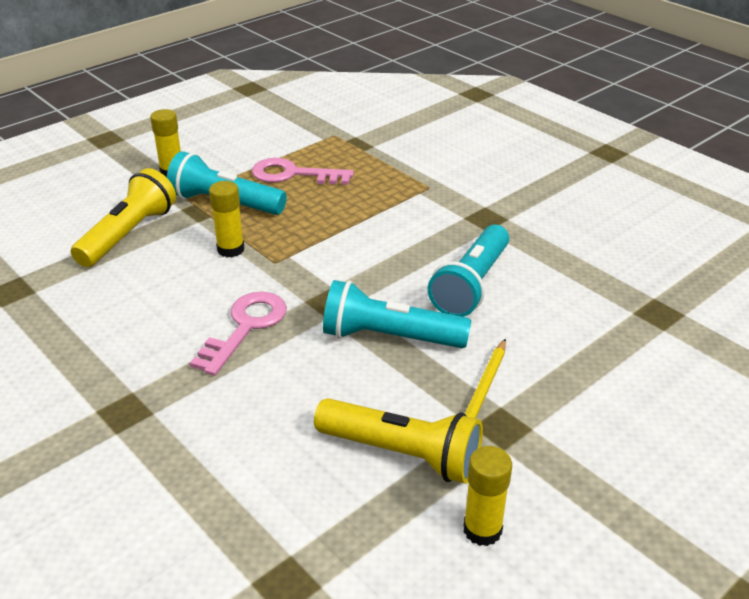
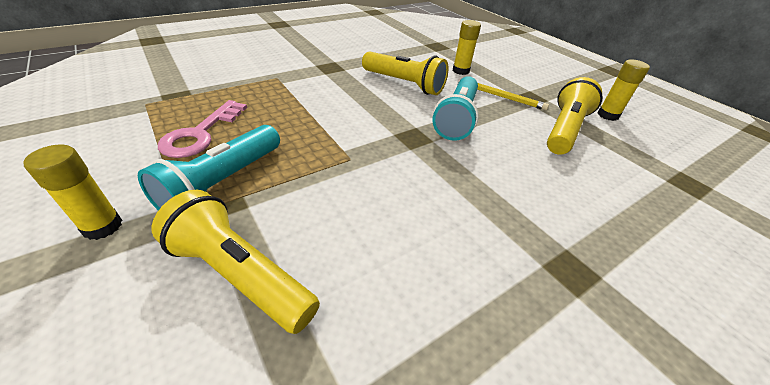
camera: 85 degrees left, 5 degrees up
pink key [190,292,287,376] -> none
yellow glue stick [209,181,245,257] -> yellow glue stick moved to [453,20,481,75]
turquoise flashlight [428,225,509,317] -> yellow flashlight [362,51,449,95]

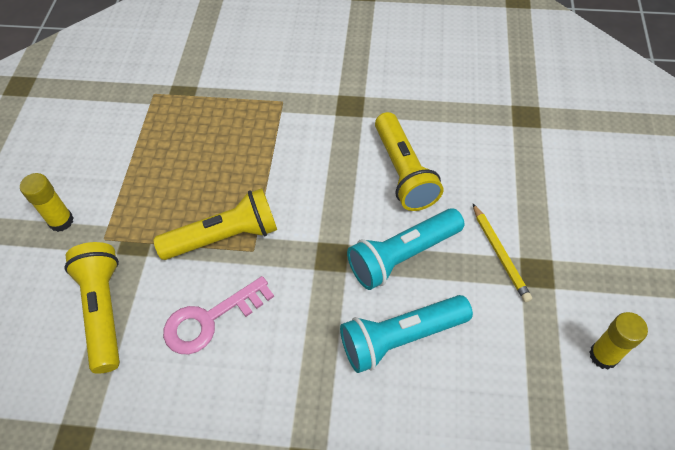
camera: 45 degrees right, 15 degrees up
turquoise flashlight [138,125,280,211] -> turquoise flashlight moved to [340,295,473,373]
pink key [158,100,247,158] -> pink key moved to [163,276,274,354]
yellow glue stick [453,20,481,75] -> none
yellow flashlight [547,77,603,155] -> yellow flashlight moved to [154,188,277,260]

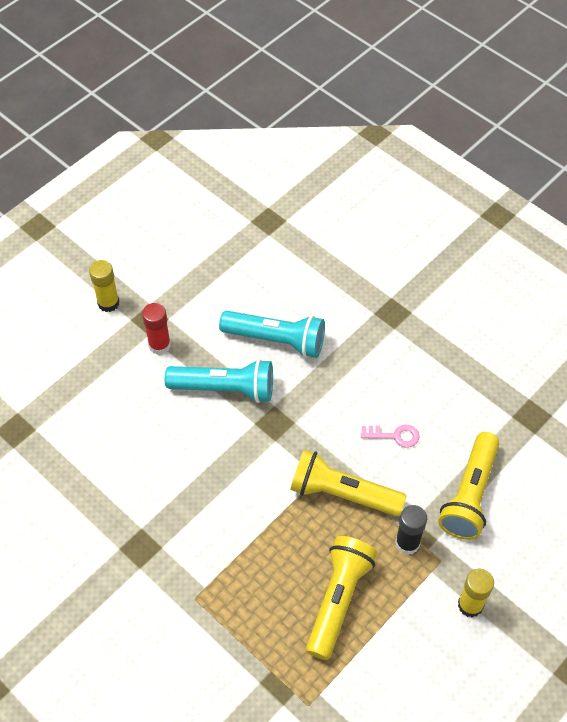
camera: 145 degrees left, 0 degrees up
pink key [163,276,274,354] -> pink key [361,425,420,447], size x0.59
yellow flashlight [375,112,444,211] -> yellow flashlight moved to [306,536,377,660]
yellow pencil [473,204,532,302] -> red glue stick [142,303,171,355]
yellow glue stick [589,312,648,369] -> yellow glue stick moved to [89,260,120,312]
none -> black glue stick [395,505,427,555]

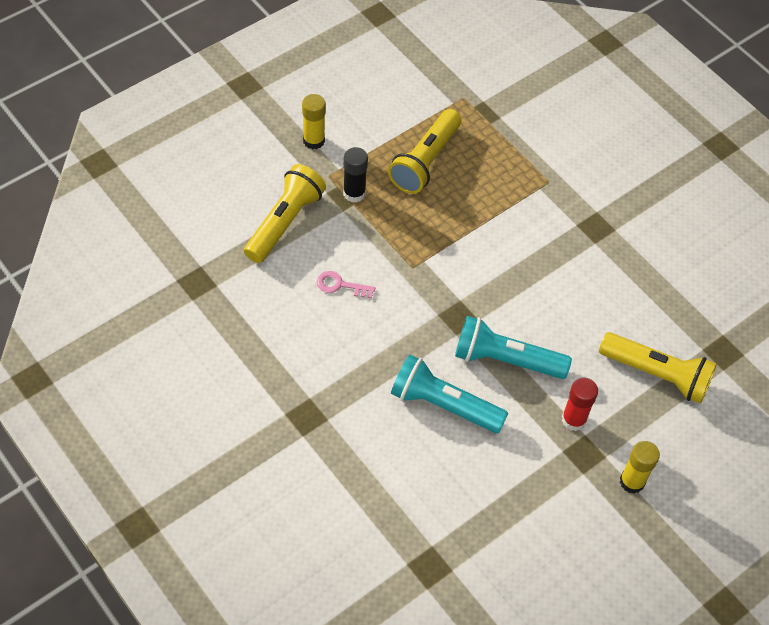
camera: 175 degrees left, 0 degrees up
yellow flashlight [290,450,406,517] -> yellow flashlight moved to [599,332,717,404]

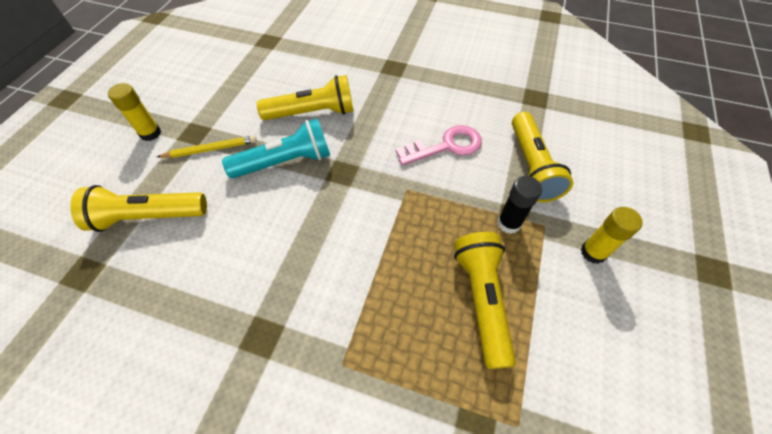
camera: 150 degrees right, 0 degrees up
pink key [317,271,375,299] -> pink key [396,125,482,166], size x1.70
turquoise flashlight [391,354,508,433] -> yellow flashlight [257,75,354,120]
red glue stick [562,378,598,431] -> yellow pencil [157,136,257,158]

